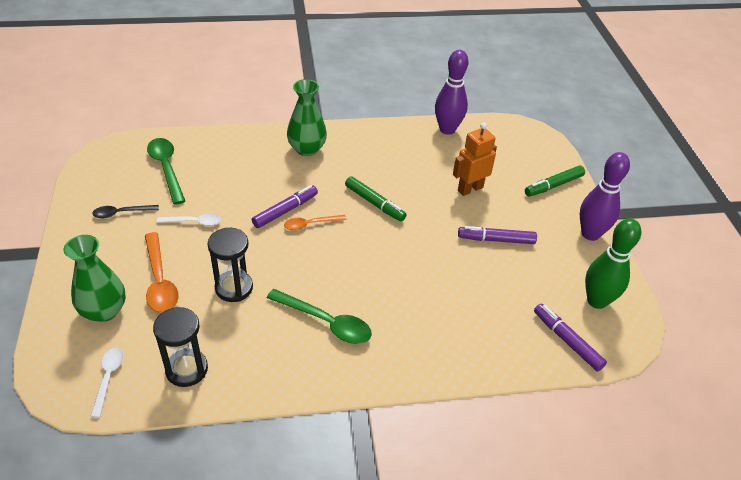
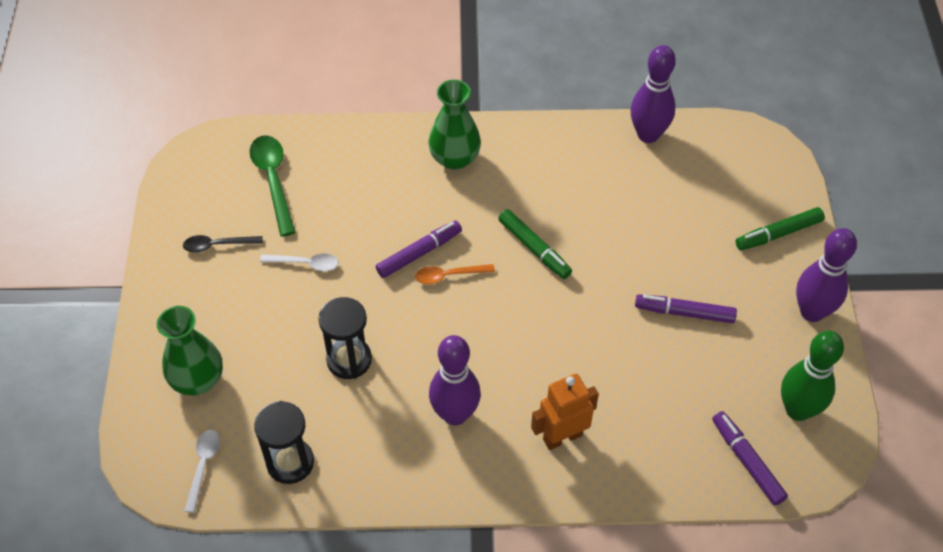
camera: 10 degrees right, 10 degrees up
orange spoon [145,232,179,313] -> none
green spoon [267,289,372,344] -> purple bowling pin [429,335,481,426]
orange robot [453,122,497,196] -> orange robot moved to [531,374,599,450]

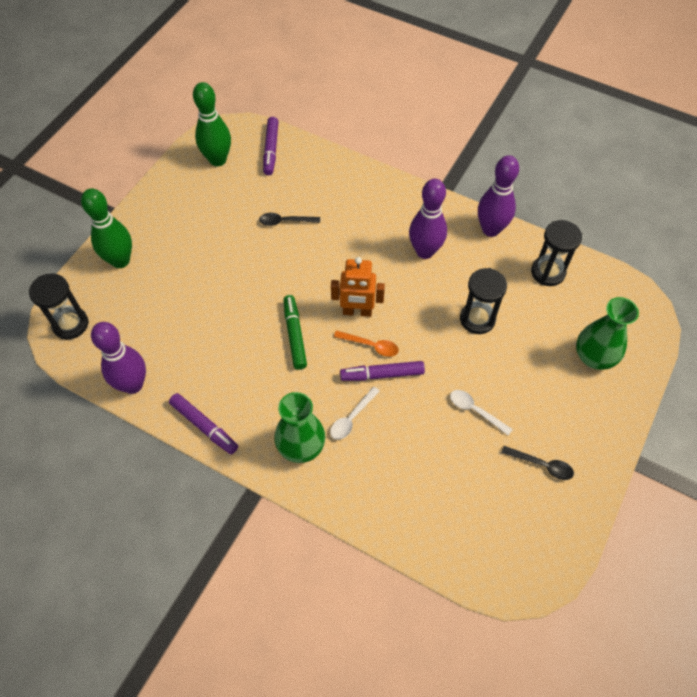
camera: 150 degrees left, 5 degrees up
white spoon [184,430,220,513] -> white spoon moved to [330,387,380,440]
green spoon [250,135,296,237] -> none
orange robot [531,374,599,450] -> orange robot moved to [331,257,385,317]
purple marker [635,294,737,323] -> purple marker moved to [169,393,238,454]
green marker [736,207,825,250] -> green bowling pin [81,188,132,268]
purple bowling pin [796,228,857,322] -> purple bowling pin moved to [478,155,519,237]
none -> black hourglass [29,273,89,339]
none -> black spoon [259,213,320,226]

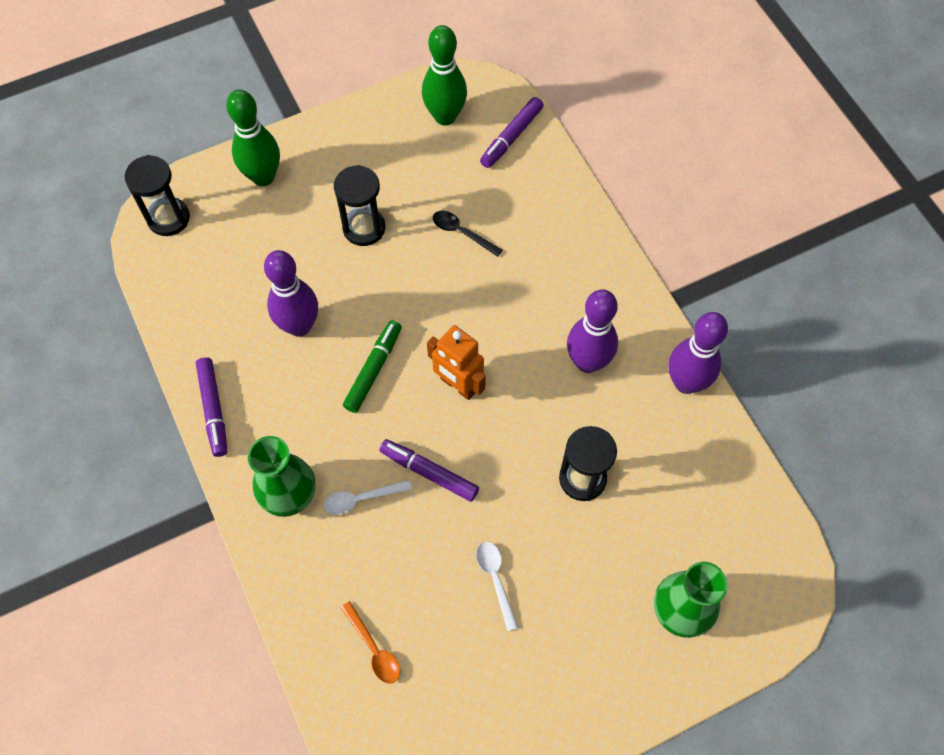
camera: 35 degrees right, 5 degrees up
purple bowling pin [91,322,146,394] -> purple bowling pin moved to [264,250,318,337]
orange spoon [334,330,399,357] -> orange spoon moved to [341,601,400,683]
black spoon [501,446,574,480] -> none
black hourglass [531,220,582,286] -> black hourglass moved to [334,165,385,246]

